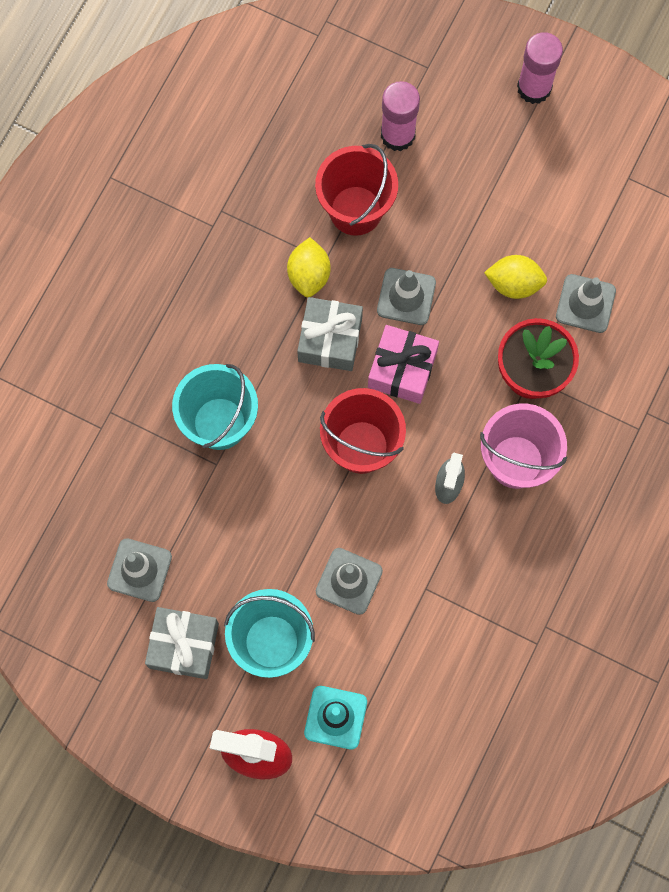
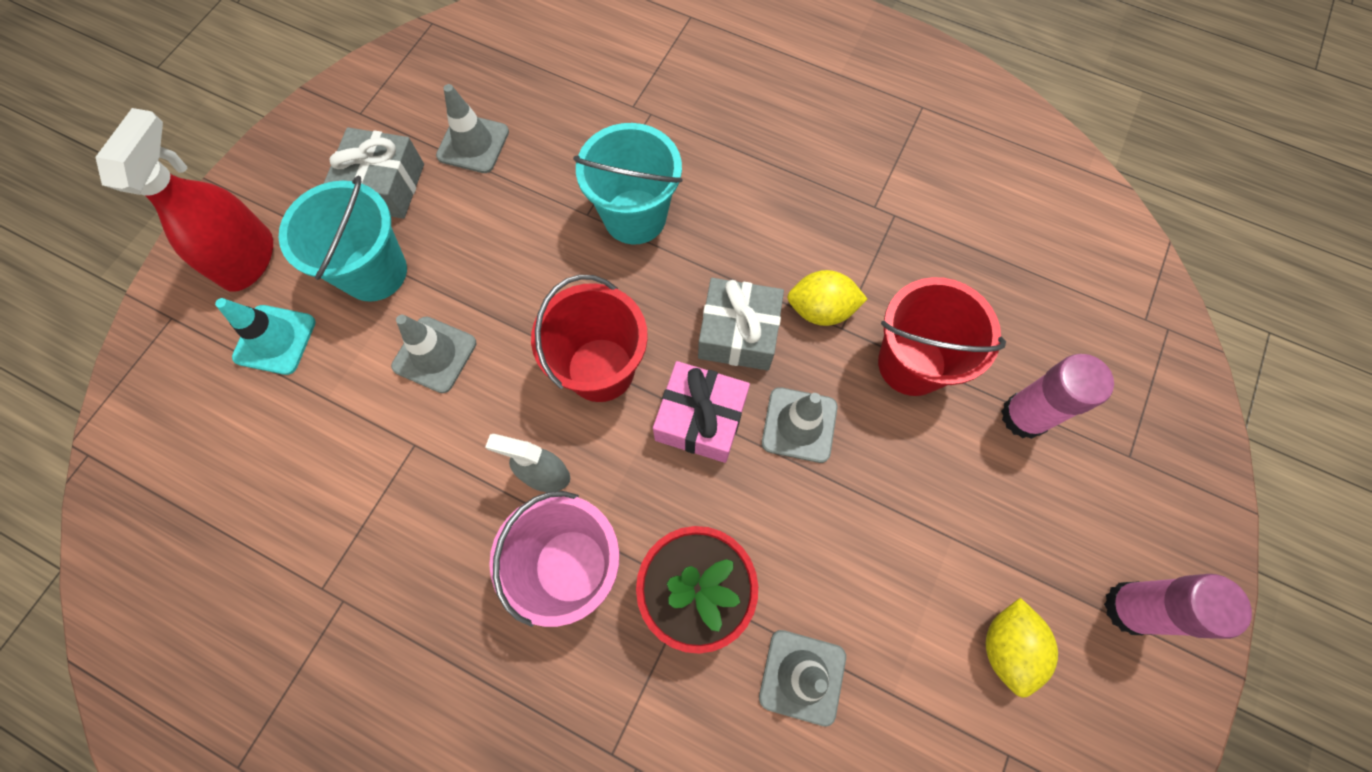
camera: 90 degrees right, 5 degrees down
yellow lemon [484,255,547,299] -> yellow lemon moved to [986,598,1058,698]

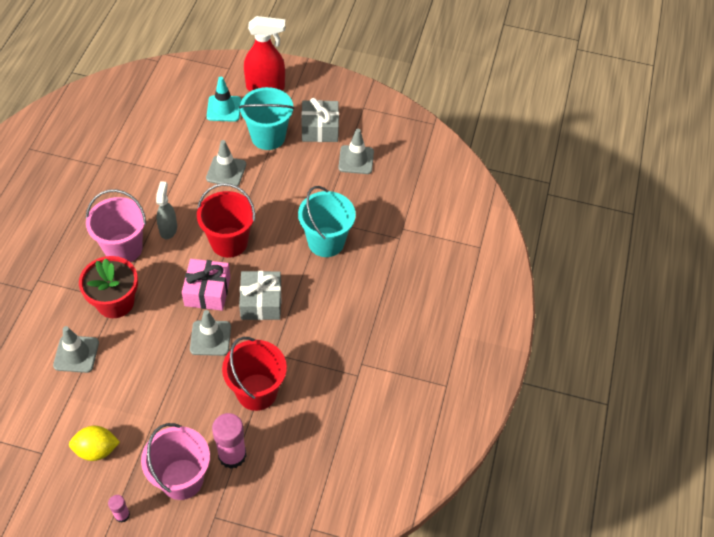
camera: 75 degrees right, 15 degrees down
yellow lemon [787,270,867,326] -> none
pink glue stick [1104,574,1252,639] -> pink glue stick [108,495,130,523], size x0.52
none -> pink bucket [141,423,210,500]

